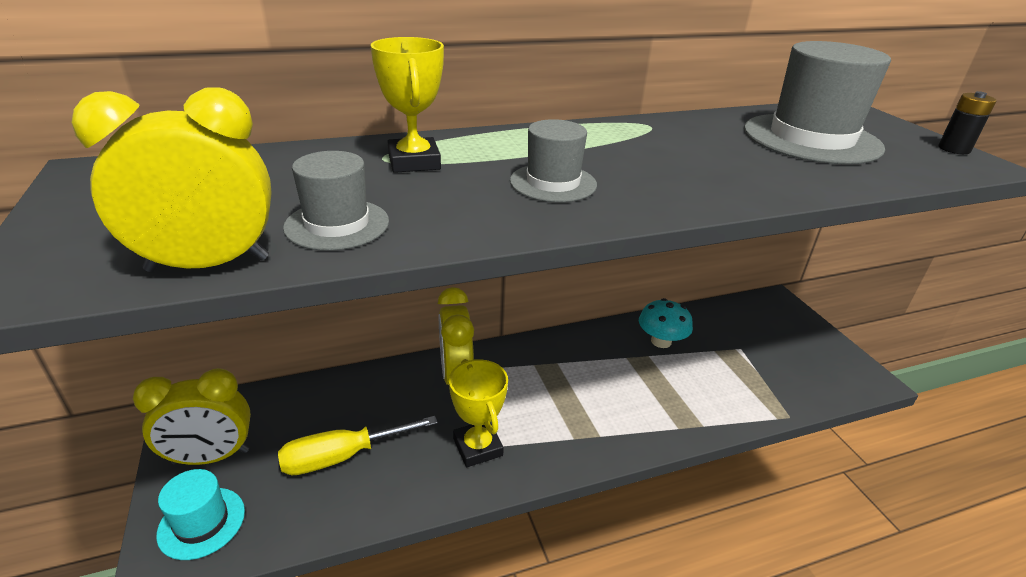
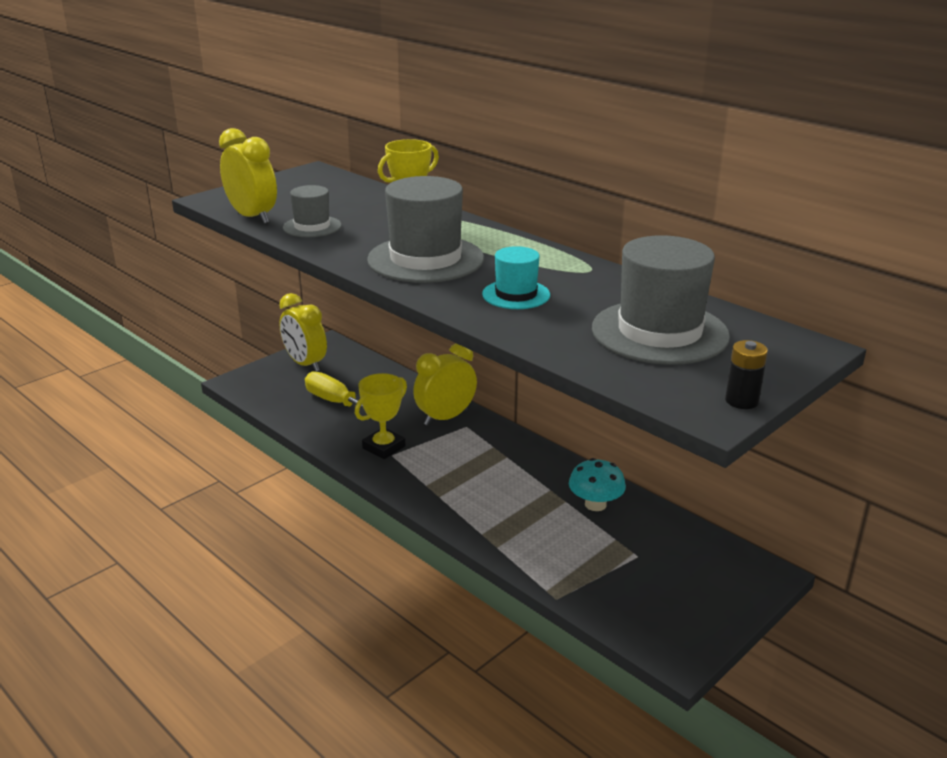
camera: 65 degrees right, 5 degrees down
turquoise hat [156,469,245,560] -> turquoise hat moved to [482,246,550,309]
grey hat [510,119,597,202] -> grey hat [367,176,484,283], size x1.85

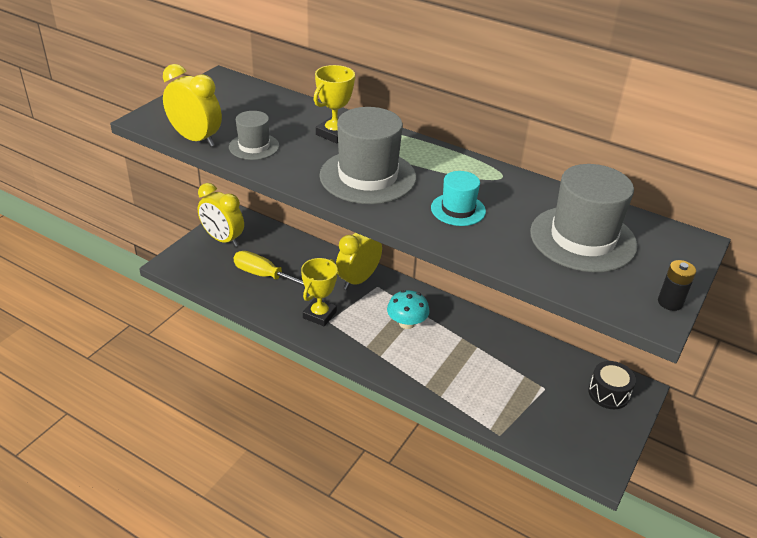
camera: 15 degrees left, 10 degrees up
turquoise mushroom [569,458,626,511] -> turquoise mushroom moved to [387,290,430,329]
none -> black drum [588,361,636,409]

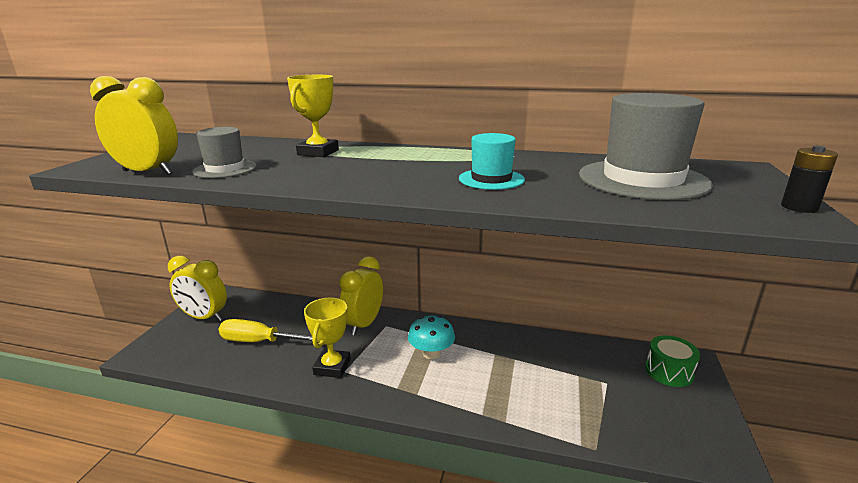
camera: 15 degrees left, 15 degrees down
grey hat [319,107,416,204] -> none
black drum [588,361,636,409] -> green drum [645,335,700,387]

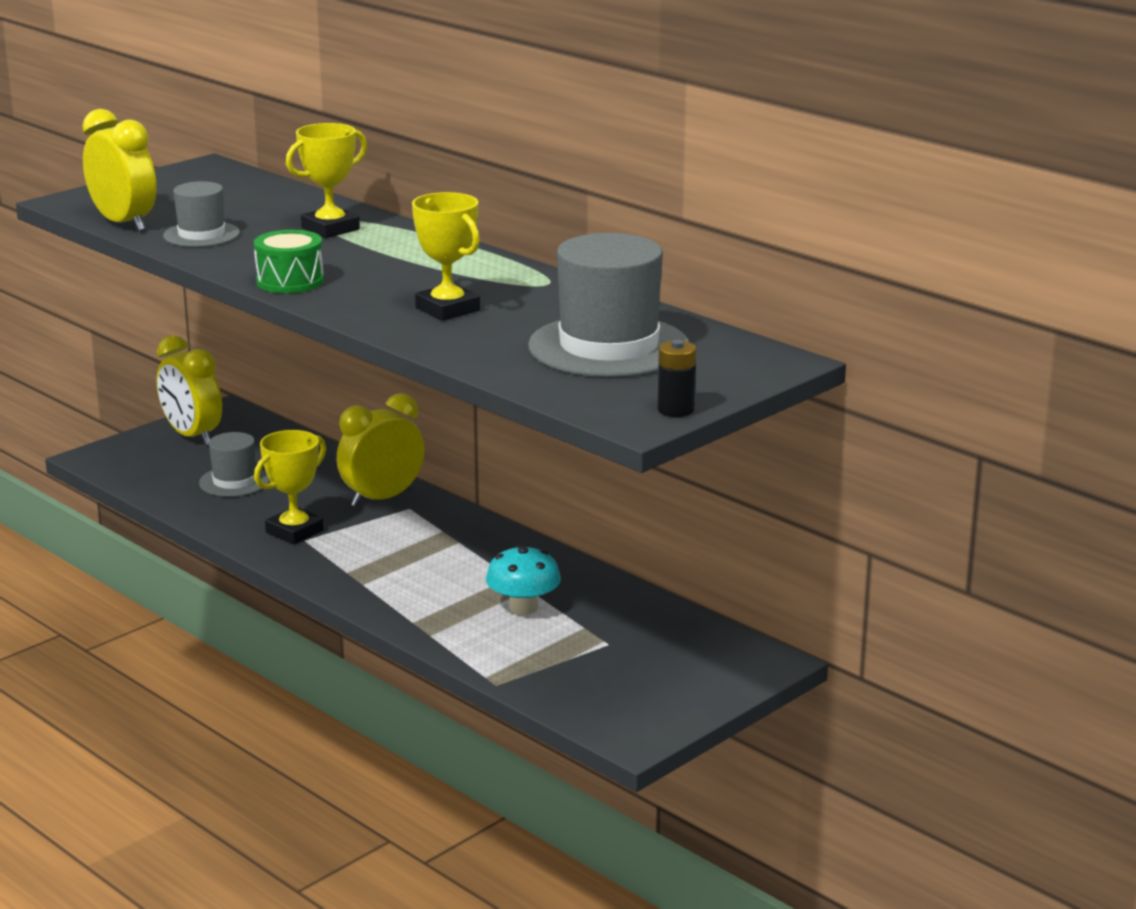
camera: 30 degrees right, 0 degrees up
yellow screwdriver [219,319,313,342] -> grey hat [199,432,270,497]
turquoise mushroom [408,315,455,359] -> turquoise mushroom moved to [486,545,561,615]
turquoise hat [459,133,525,190] -> yellow trophy [412,192,480,321]
green drum [645,335,700,387] -> green drum moved to [254,230,324,293]

